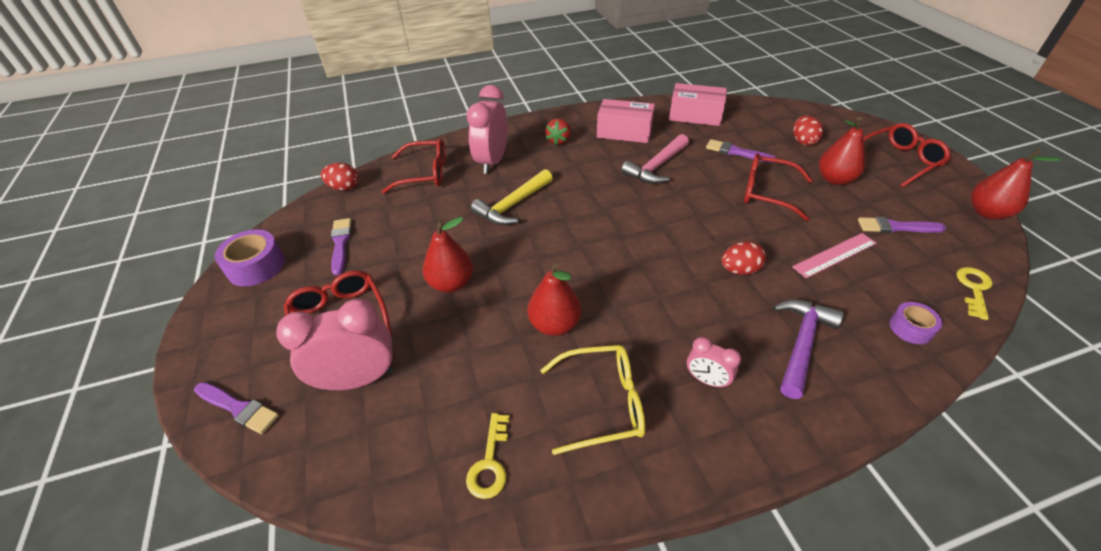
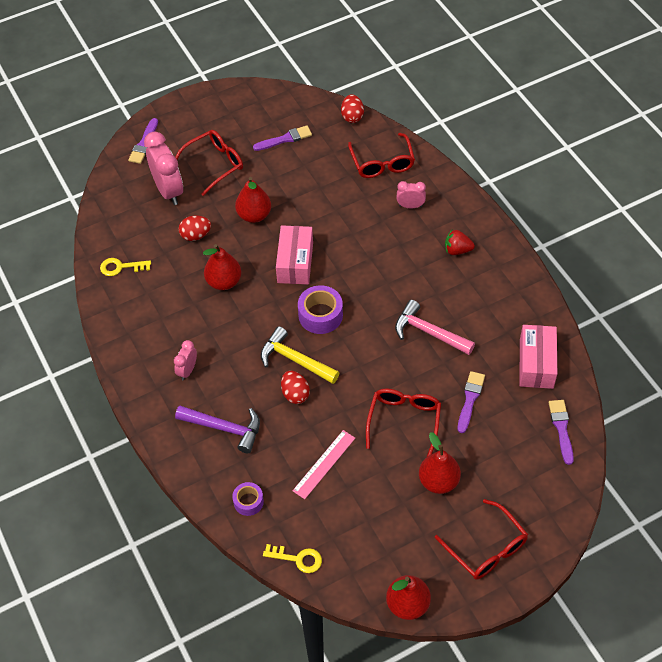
camera: 80 degrees right, 10 degrees up
purple tape [215,230,285,286] -> purple tape moved to [298,285,343,334]
pink clock [466,85,508,174] -> pink clock [397,181,426,209], size x0.52
yellow hammer [471,169,553,225] -> yellow hammer moved to [261,326,340,384]
yellow glasses [540,345,645,455] -> none
pink box [597,99,655,143] -> pink box moved to [276,225,313,284]
pink ruler [792,233,877,278] -> pink ruler turned 75 degrees clockwise [292,430,355,499]
red egg [793,116,823,146] -> red egg moved to [179,215,211,241]
purple brush [858,217,946,233] -> purple brush moved to [549,400,574,465]

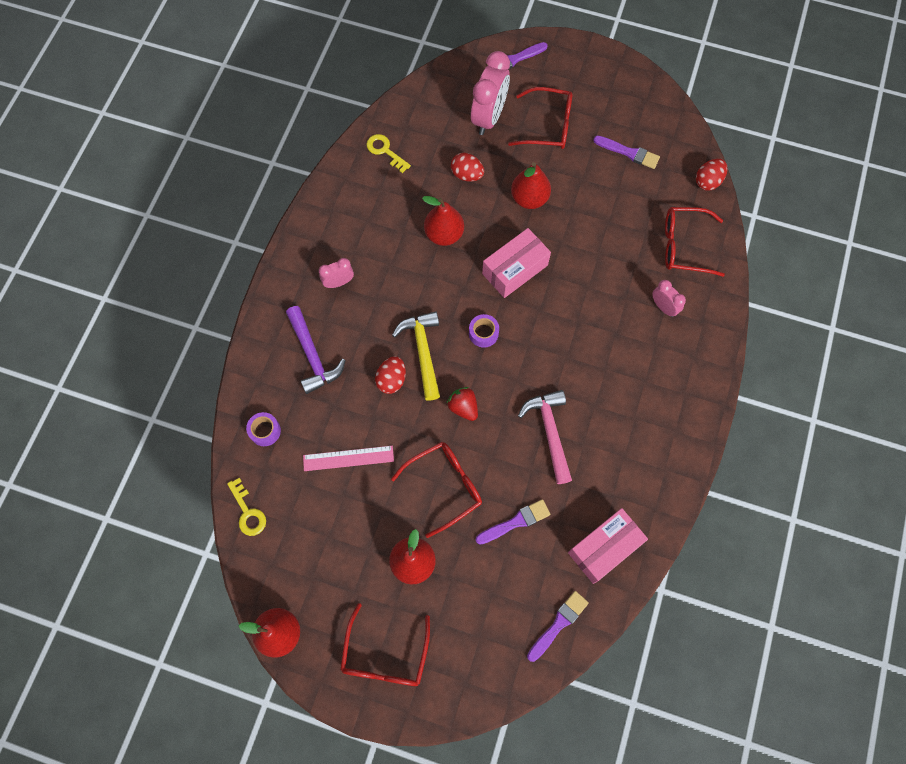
camera: 45 degrees right, 15 degrees up
purple tape [298,285,343,334] -> purple tape [469,314,499,348], size x0.61
red glasses [348,133,415,178] -> red glasses turned 60 degrees clockwise [665,207,725,277]
red strawberry [445,230,475,255] -> red strawberry moved to [447,387,478,421]

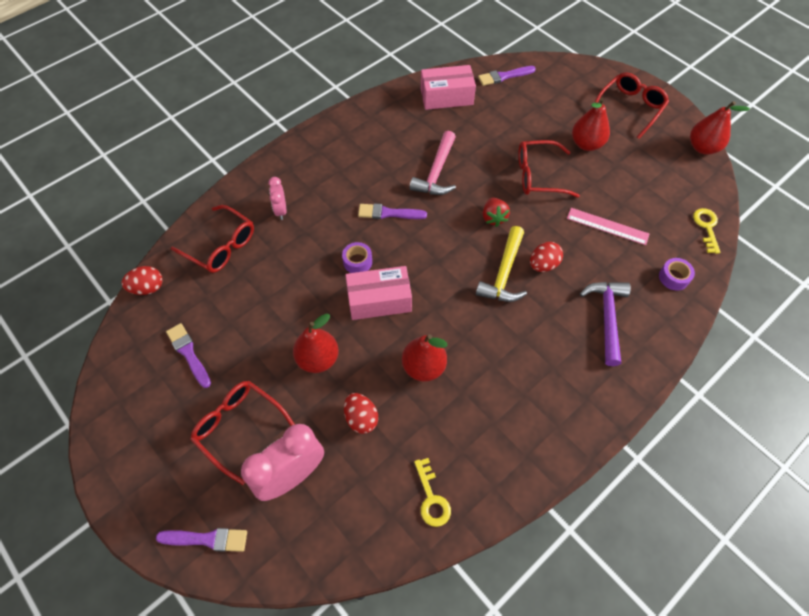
camera: 150 degrees left, 10 degrees down
pink clock [319,258,354,288] -> none
purple tape [469,314,499,348] -> purple tape moved to [342,242,372,273]
purple brush [475,499,550,545] -> purple brush moved to [358,204,427,219]

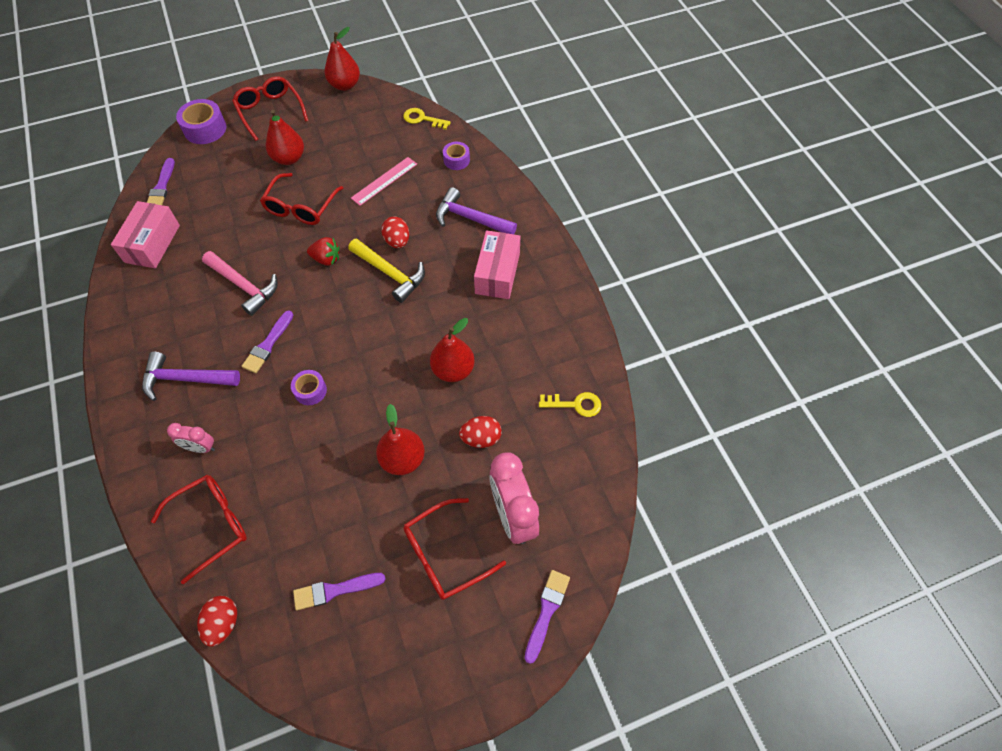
camera: 70 degrees left, 0 degrees up
pink box [345,266,412,320] -> pink box moved to [474,230,520,299]
none -> purple hammer [142,352,240,401]
none -> purple tape [176,99,227,144]

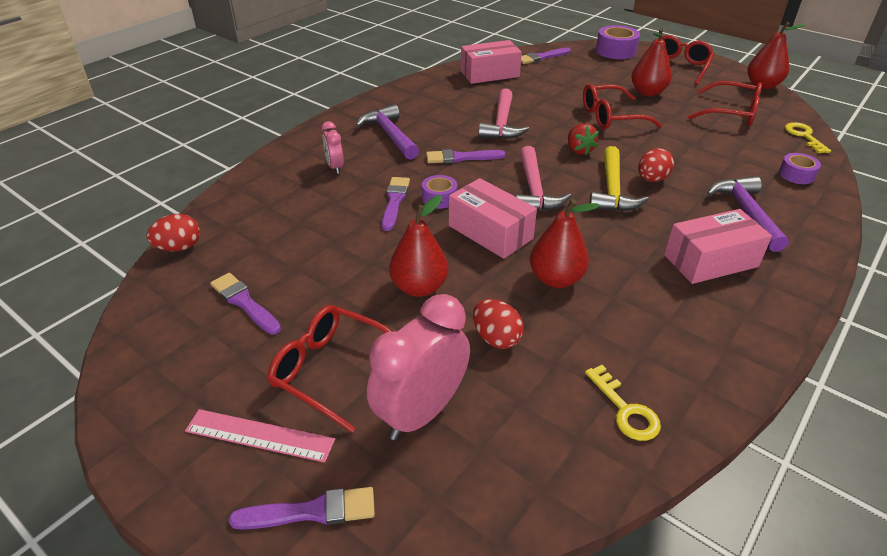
camera: 60 degrees right, 20 degrees down
red glasses [151,475,247,584] -> red glasses moved to [688,81,762,126]
pink ruler [351,157,417,206] -> pink ruler moved to [185,409,335,463]
none -> purple brush [382,177,410,231]
none -> pink box [449,178,537,259]
none -> pink hammer [515,146,571,211]

